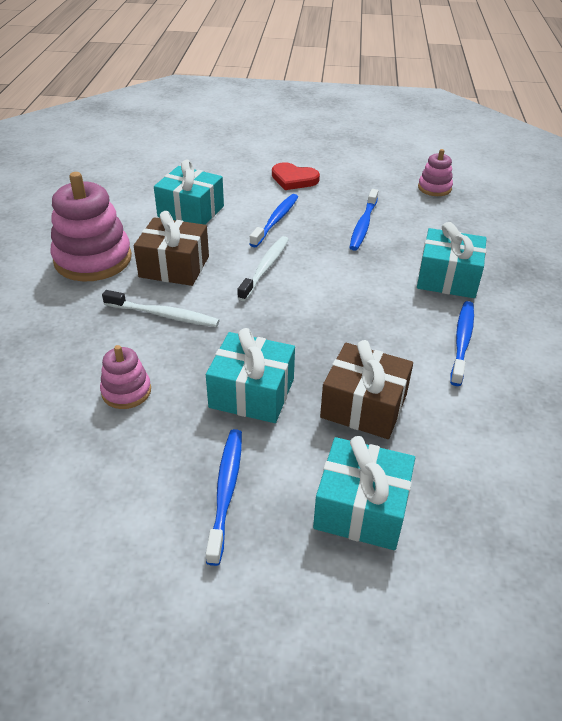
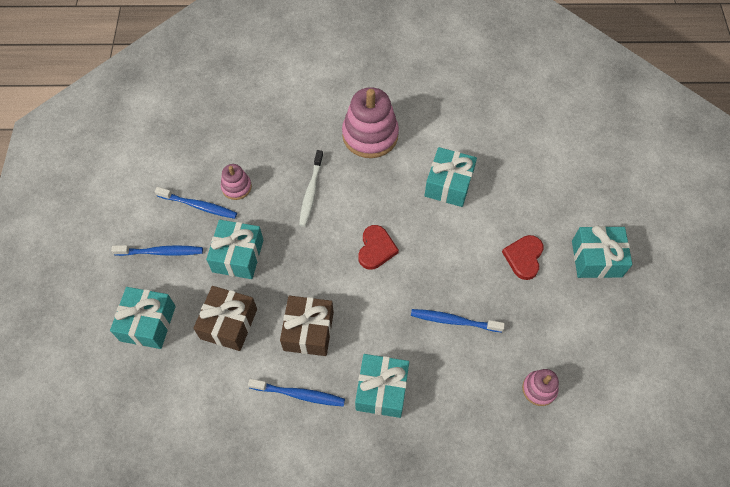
camera: 85 degrees right, 20 degrees up
brown gift [134,211,209,286] -> brown gift moved to [280,296,334,356]
white toothbrush [237,236,289,301] -> red heart [358,225,399,270]
blue toothbrush [250,194,298,248] -> blue toothbrush moved to [155,187,237,219]
none -> turquoise gift [572,226,632,278]

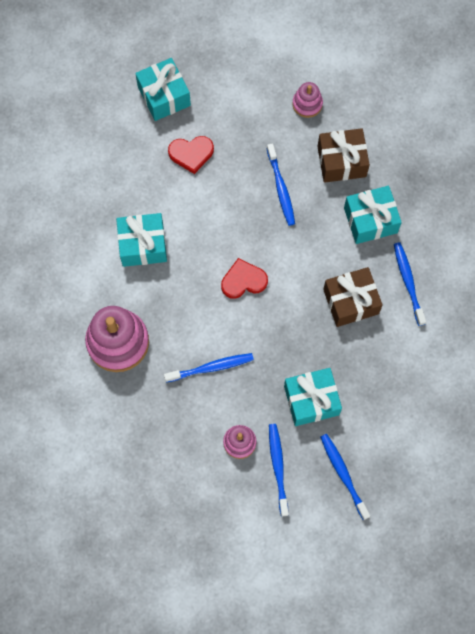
camera: 115 degrees left, 10 degrees up
turquoise gift [110,287,176,349] -> none
brown gift [193,286,257,351] -> brown gift moved to [317,128,370,183]
white toothbrush [299,150,324,227] -> blue toothbrush [164,353,254,382]

